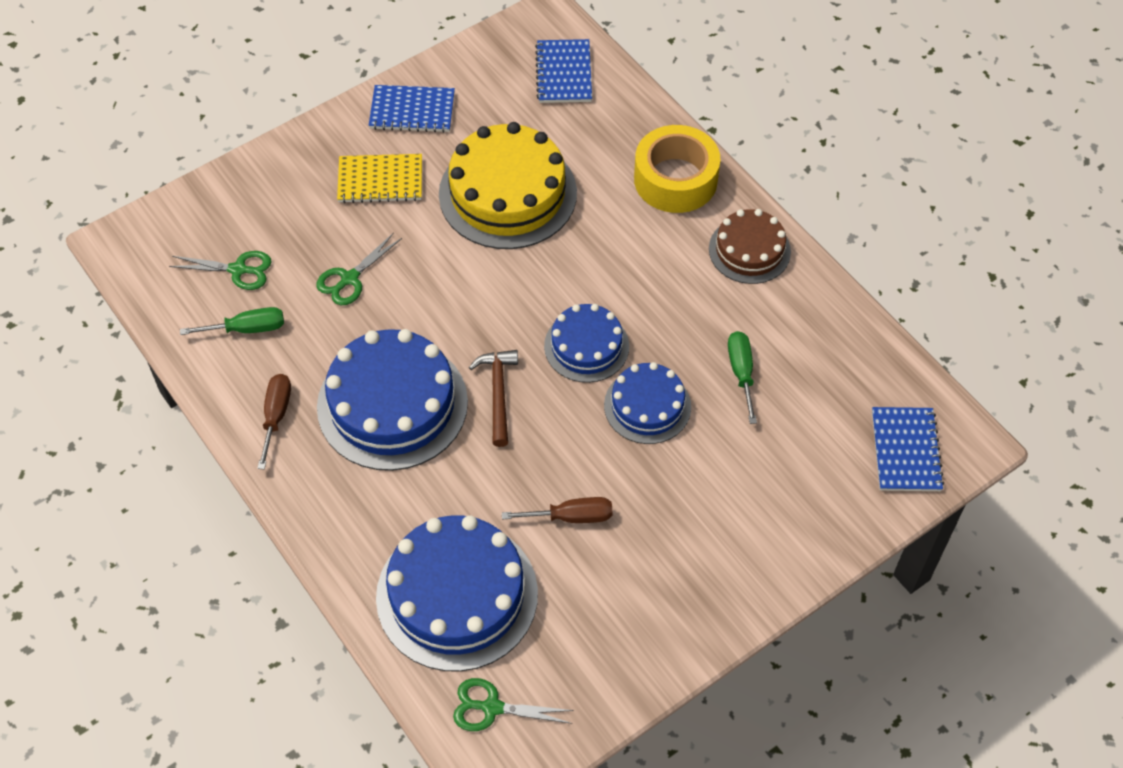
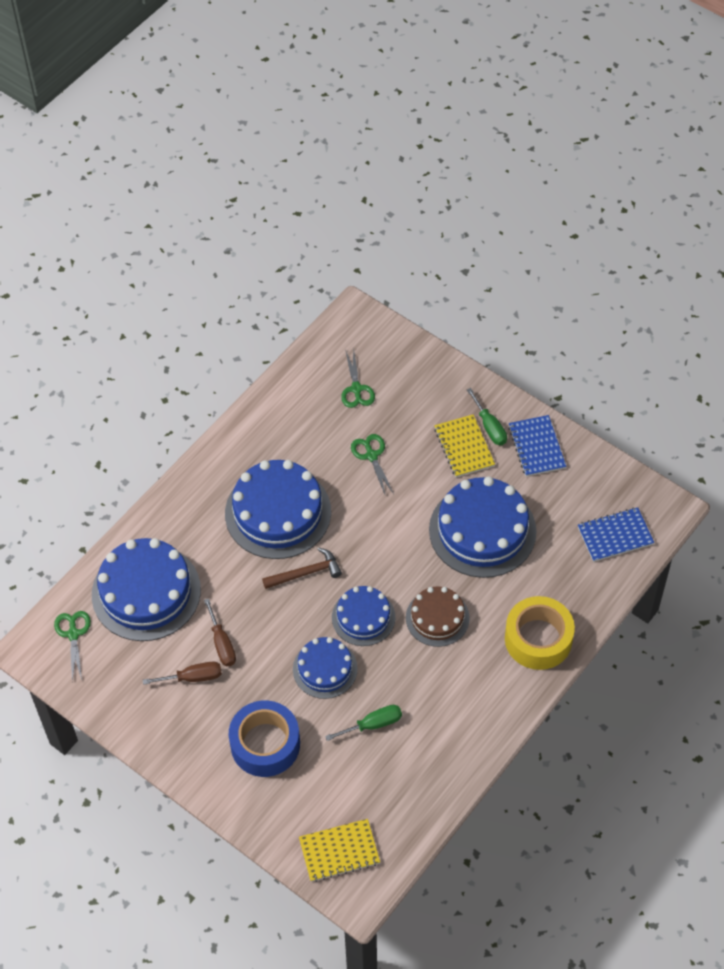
camera: 75 degrees right, 0 degrees up
green screwdriver [180,307,284,335] -> green screwdriver moved to [467,388,507,445]
brown screwdriver [257,374,291,469] -> brown screwdriver moved to [143,662,222,685]
green scissors [316,233,402,305] -> green scissors turned 45 degrees clockwise [351,434,394,496]
yellow cake [439,122,577,249] -> blue cake [429,476,536,578]
brown cake [709,209,791,284] -> brown cake moved to [406,586,470,647]
blue notebook [872,407,944,491] -> yellow notebook [299,819,380,882]
none -> blue tape [229,700,300,777]

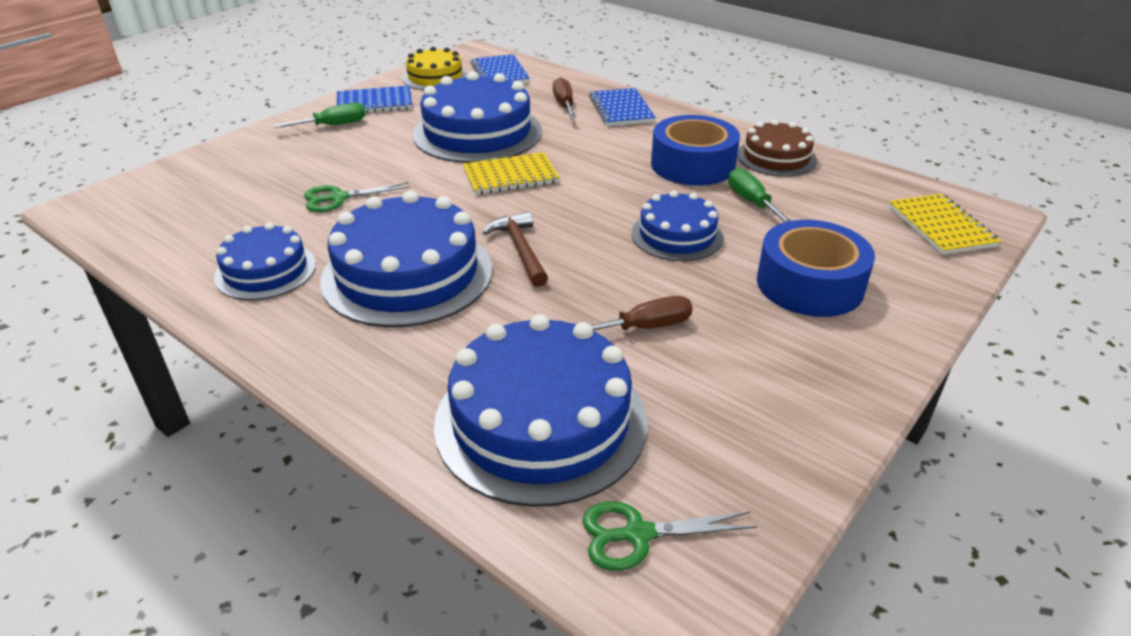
camera: 90 degrees left, 20 degrees down
brown screwdriver [143,662,222,685] -> brown screwdriver moved to [553,77,576,118]
blue cake [332,586,395,646] -> blue cake moved to [214,223,316,300]
green scissors [341,349,375,408] -> none
brown cake [406,586,470,647] -> brown cake moved to [737,120,817,177]
yellow notebook [434,414,495,477] -> yellow notebook moved to [463,152,560,195]
yellow tape [505,596,575,670] -> blue notebook [589,88,656,126]
none -> yellow cake [402,47,468,90]
none -> blue tape [651,115,740,186]

